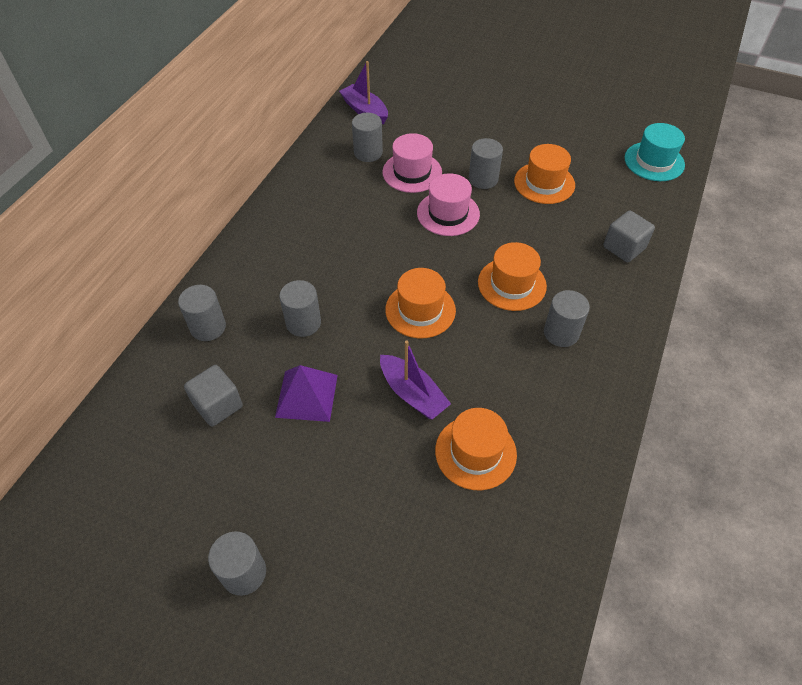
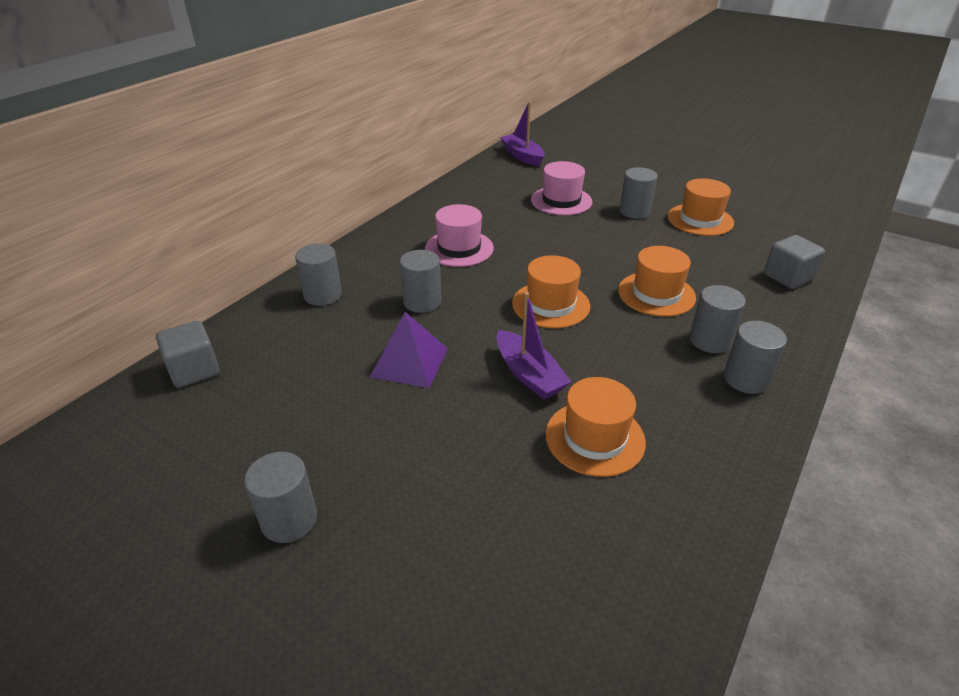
camera: 10 degrees right, 15 degrees down
grey cube [184,365,243,427] -> grey cube moved to [156,321,220,388]
grey cylinder [352,113,383,162] -> grey cylinder moved to [724,321,787,394]
pink hat [417,173,480,236] -> pink hat moved to [425,204,494,267]
turquoise hat [625,123,685,181] -> none

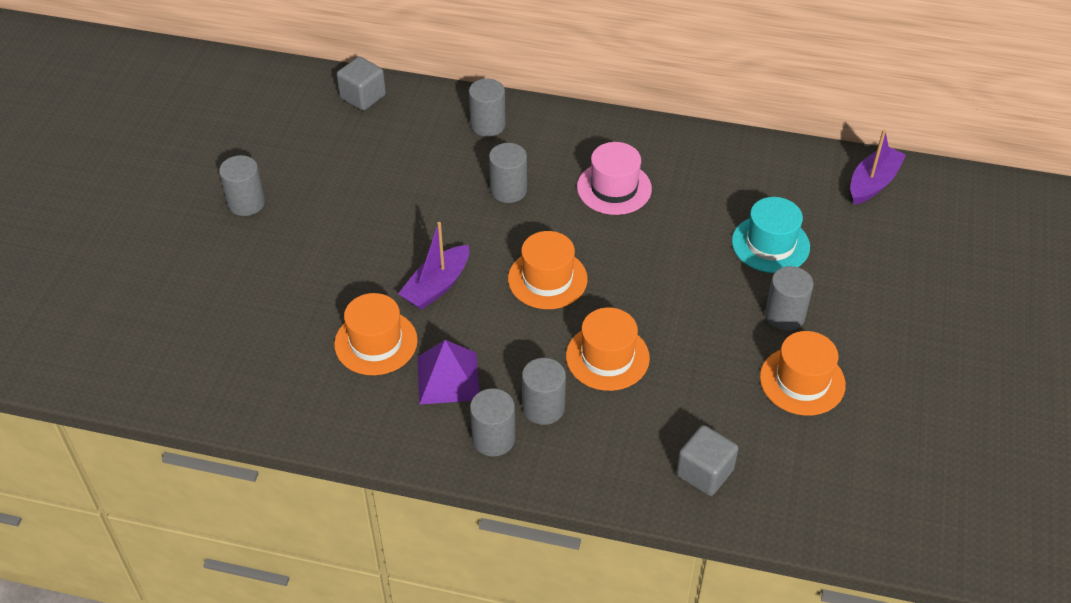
camera: 70 degrees right, 10 degrees up
purple pyramid [370,312,448,388] -> purple pyramid moved to [417,340,479,405]
pink hat [531,161,592,215] -> turquoise hat [732,197,810,273]

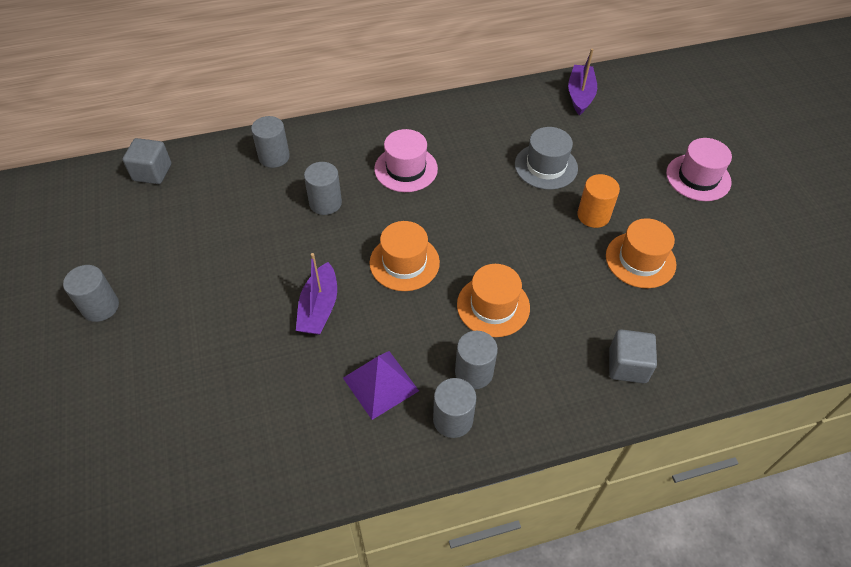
camera: 30 degrees left, 5 degrees up
orange hat [334,293,418,375] -> none
turquoise hat [732,197,810,273] -> grey hat [515,127,578,190]
grey cylinder [765,266,814,331] -> orange cylinder [577,174,620,228]
none -> pink hat [666,138,732,201]

